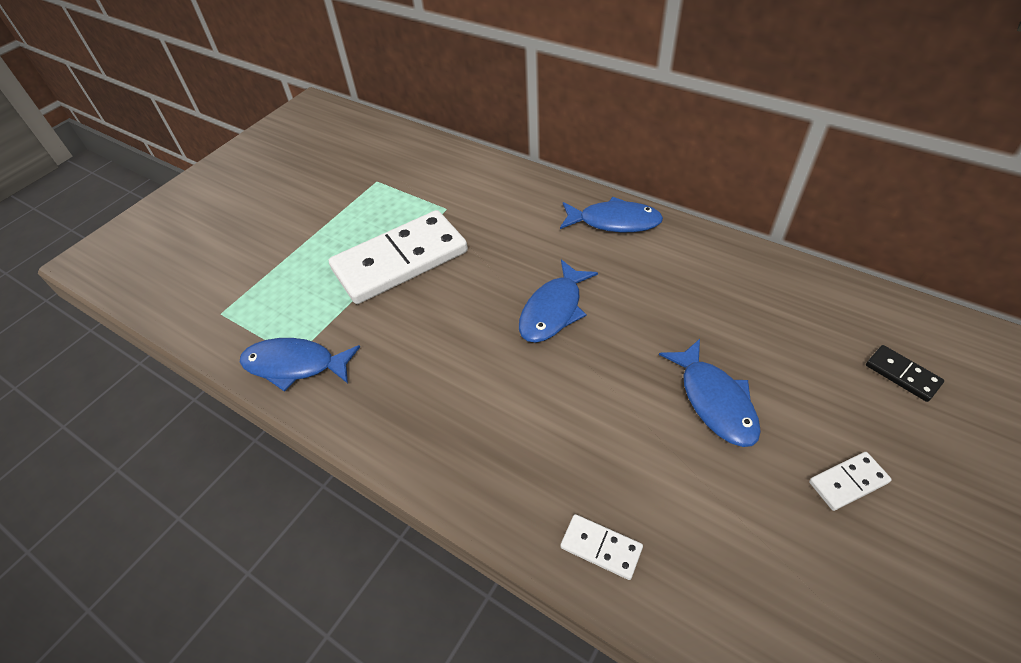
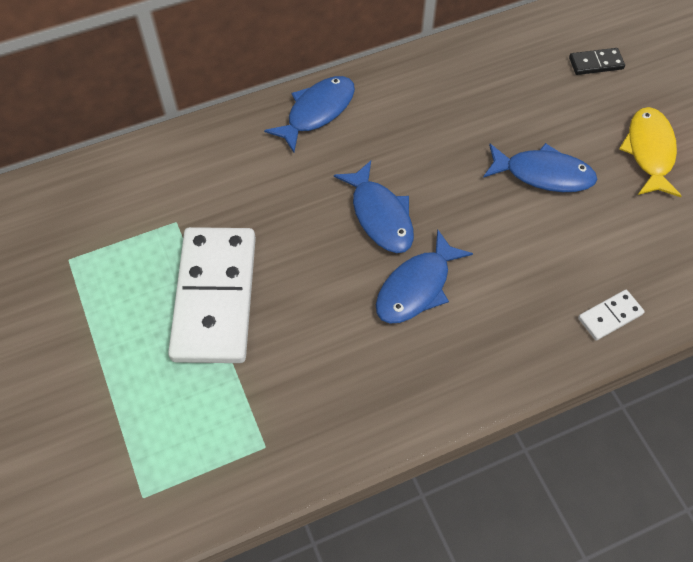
camera: 60 degrees left, 10 degrees up
blue fish [240,338,360,392] -> blue fish moved to [376,229,473,324]
white domino [809,452,892,511] -> yellow fish [619,107,681,197]

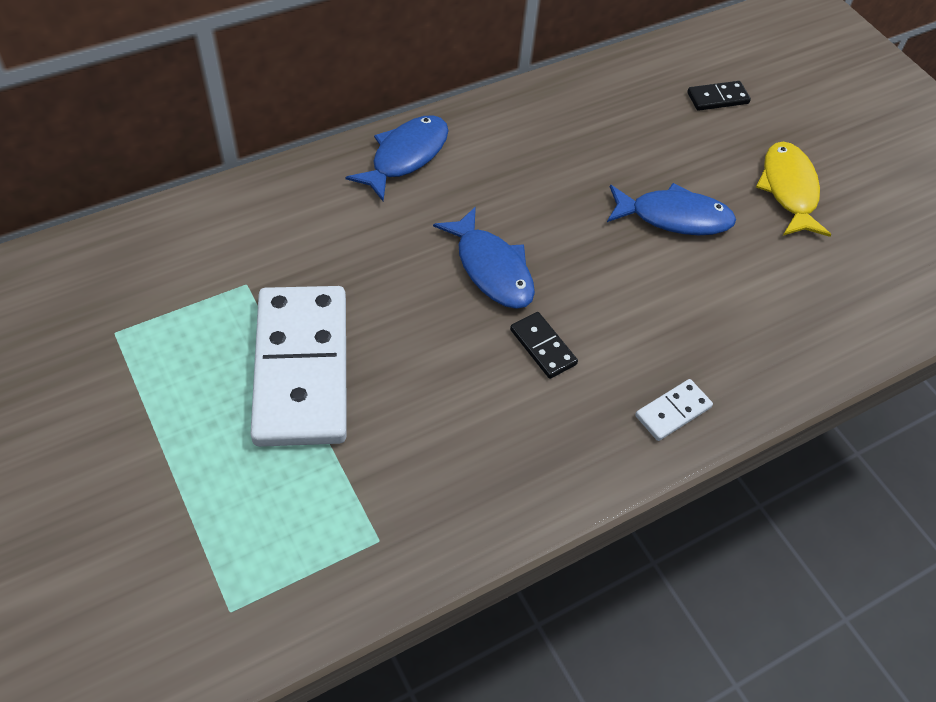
camera: 10 degrees left, 5 degrees down
blue fish [376,229,473,324] -> black domino [510,312,578,379]
white domino [578,290,645,340] -> white domino moved to [635,379,713,441]

